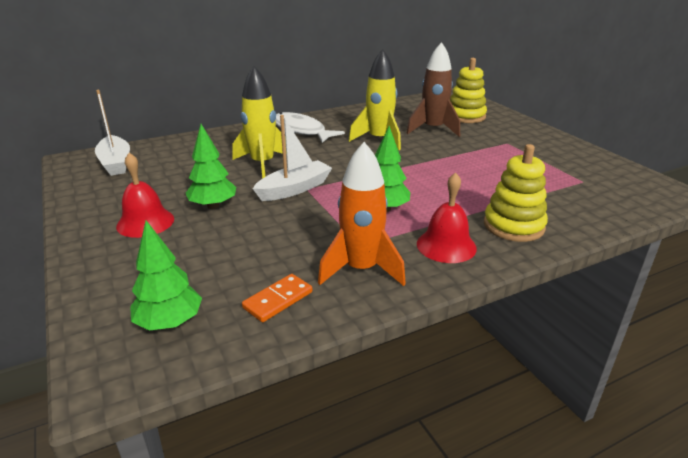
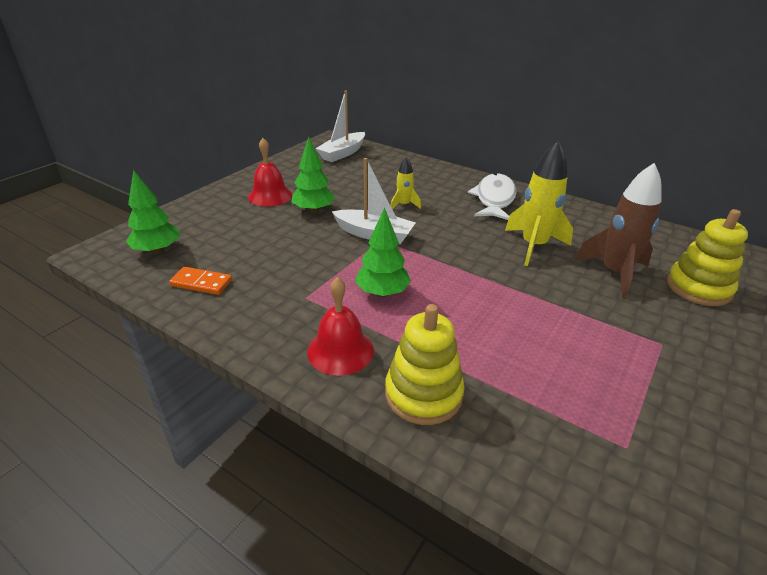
camera: 60 degrees right, 5 degrees up
yellow rocket [232,66,286,179] -> yellow rocket [391,157,421,209], size x0.53
orange rocket [318,142,406,286] -> none

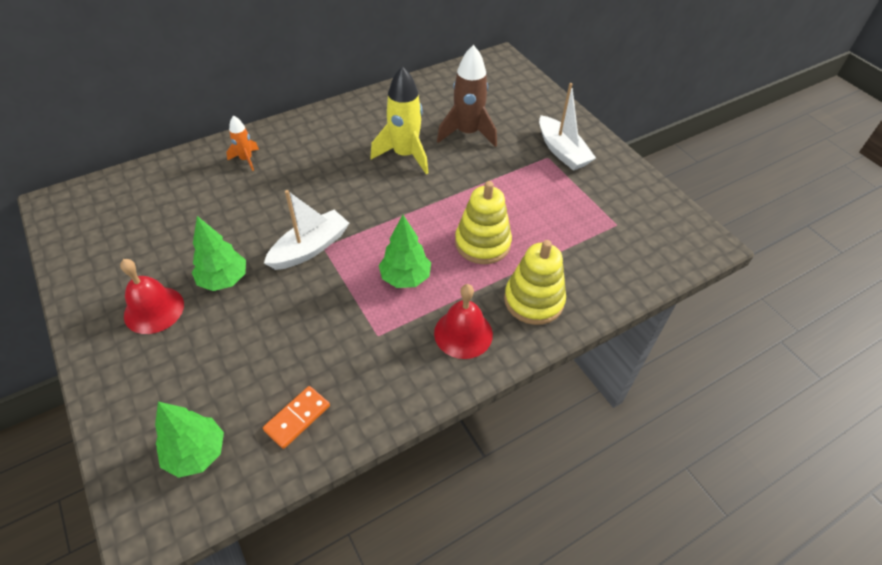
camera: 65 degrees left, 15 degrees up
white boat [315,90,365,162] -> white boat moved to [539,83,596,171]
yellow rocket [391,157,421,209] -> none
white fish [468,173,517,220] -> none
yellow stacking toy [667,209,748,306] -> yellow stacking toy moved to [455,181,512,264]
none -> orange rocket [226,116,259,171]

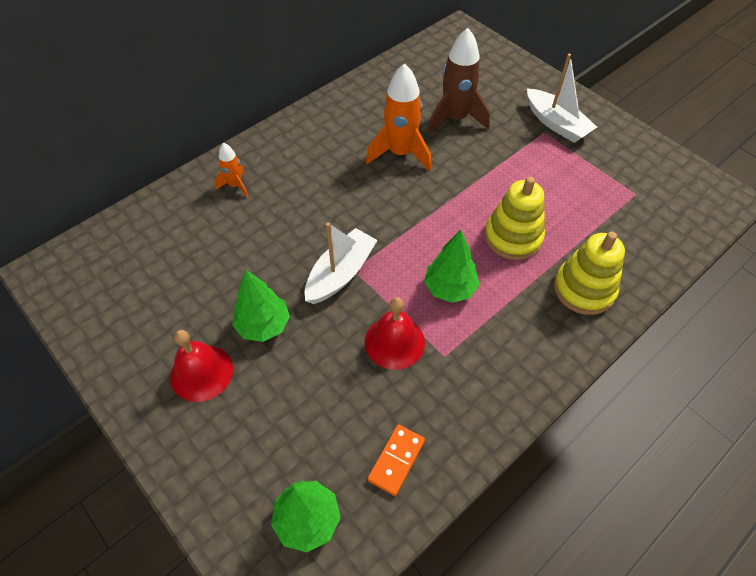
camera: 10 degrees left, 5 degrees up
yellow rocket [370,66,428,174] -> orange rocket [366,63,431,171]
red bell [434,284,493,359] -> red bell moved to [365,297,425,370]

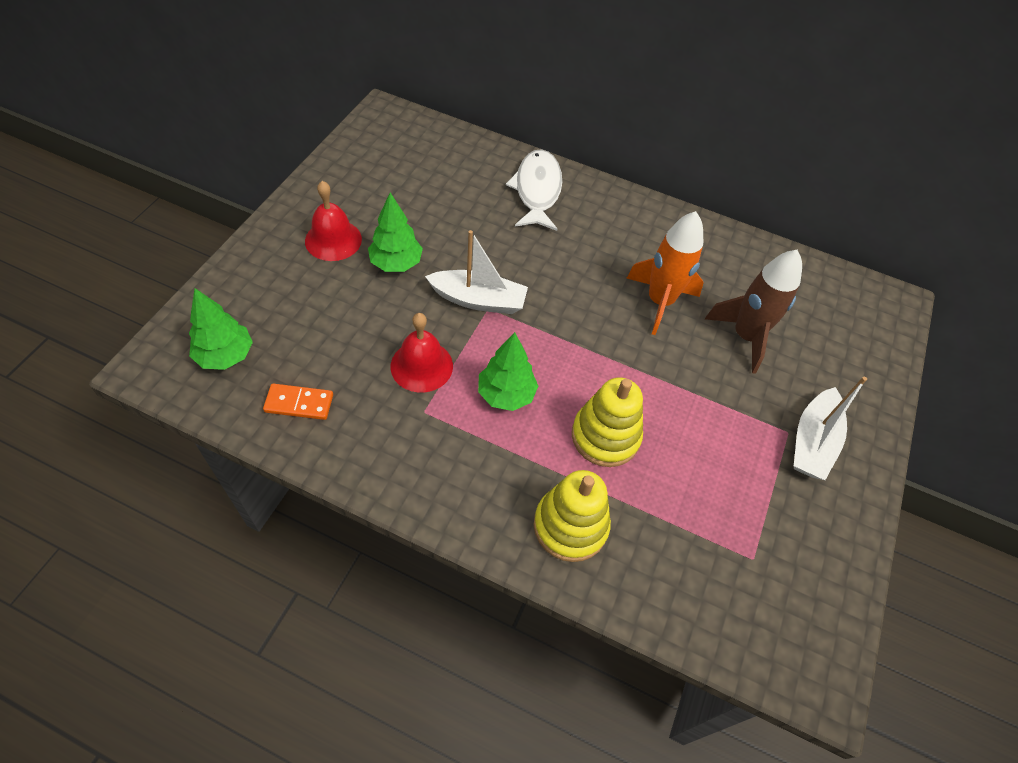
camera: 60 degrees right, 0 degrees up
orange rocket [214,143,248,197] -> white fish [506,149,562,231]

